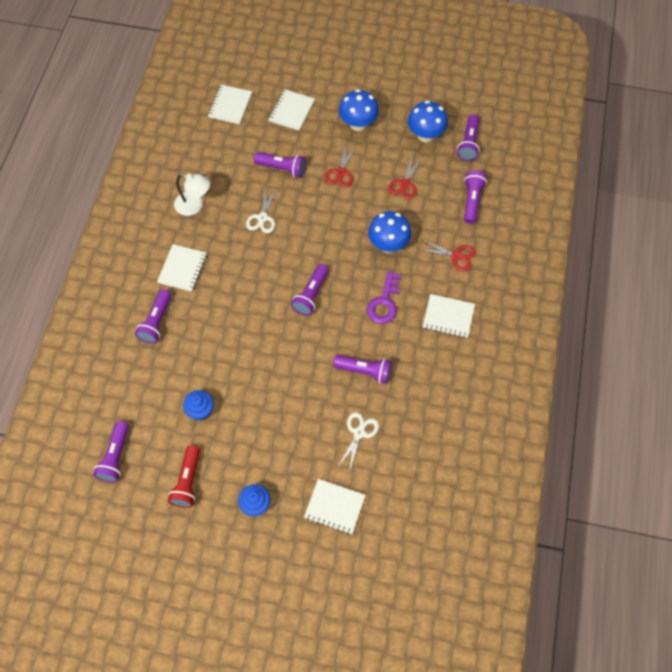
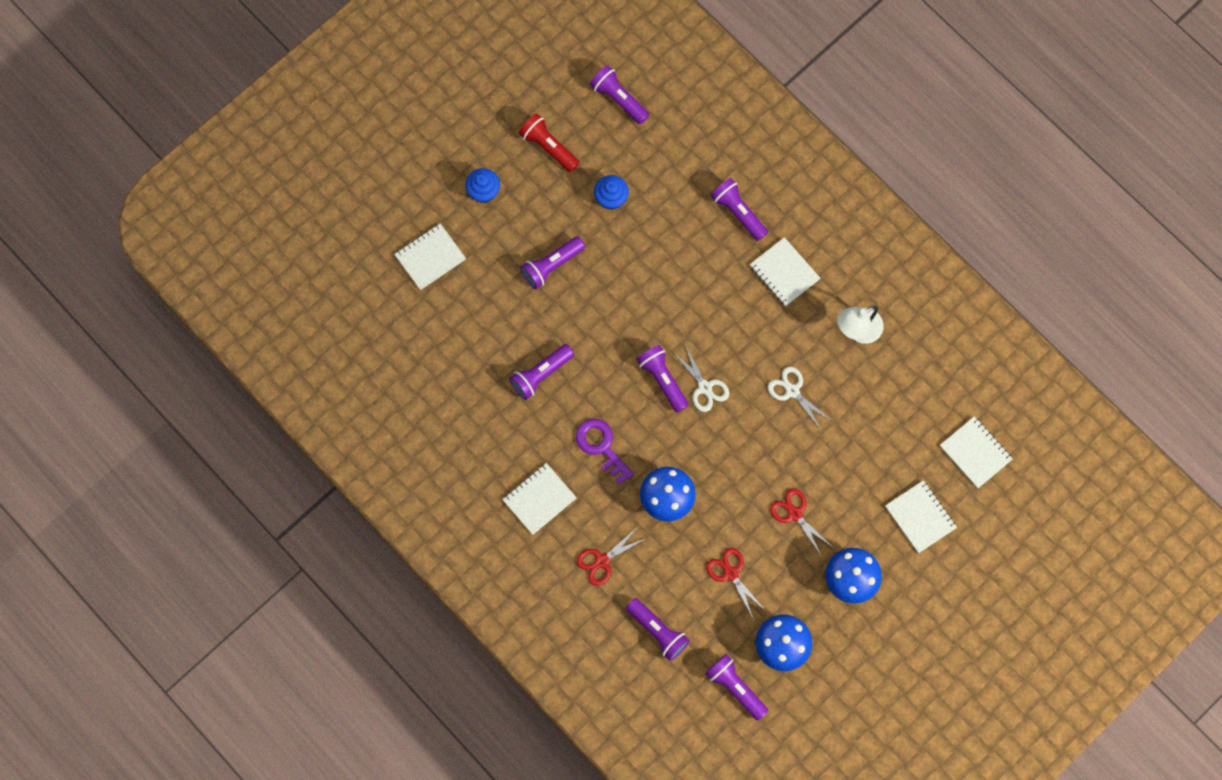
camera: 125 degrees right, 10 degrees up
purple flashlight [254,152,306,178] -> purple flashlight moved to [520,236,585,289]
white scissors [337,412,379,473] -> white scissors moved to [672,344,729,412]

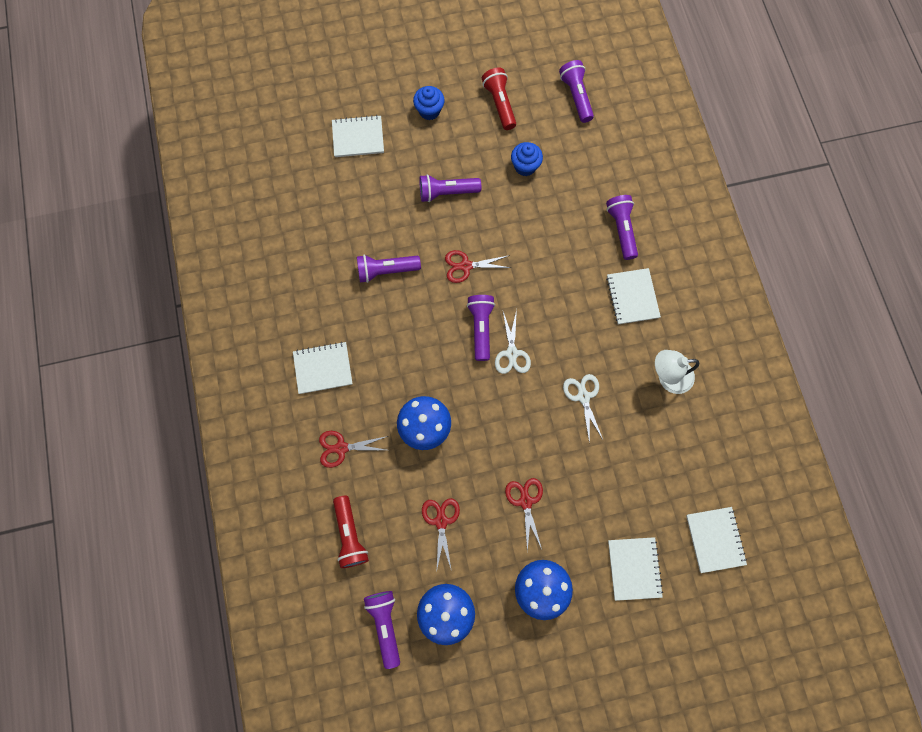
camera: 30 degrees right, 0 degrees up
purple key [576,418,634,485] -> none
purple flashlight [626,598,690,661] -> red flashlight [333,495,369,568]
none -> red scissors [445,250,511,283]

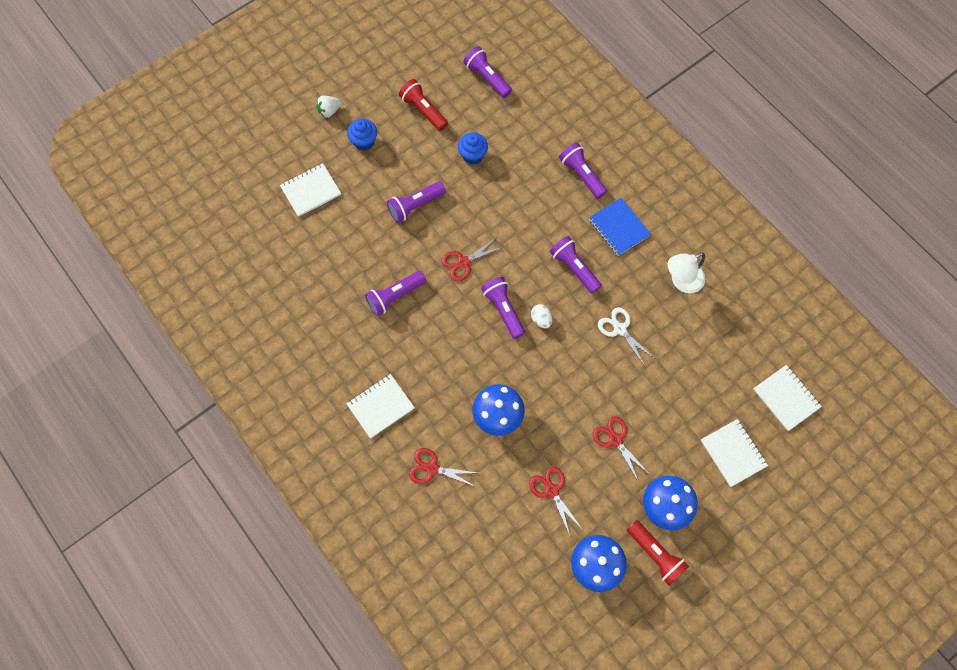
camera: 25 degrees left, 5 degrees down
red scissors [319,431,388,468] -> red scissors turned 45 degrees clockwise [409,448,477,487]
red flashlight [333,495,369,568] -> red flashlight moved to [627,520,689,585]
purple flashlight [364,591,400,669] -> purple flashlight moved to [550,236,602,293]
white scissors [495,309,531,374] -> white egg [531,304,552,328]
white notebook [606,268,661,324] -> blue notebook [589,198,651,256]
none -> white strawberry [316,96,341,118]

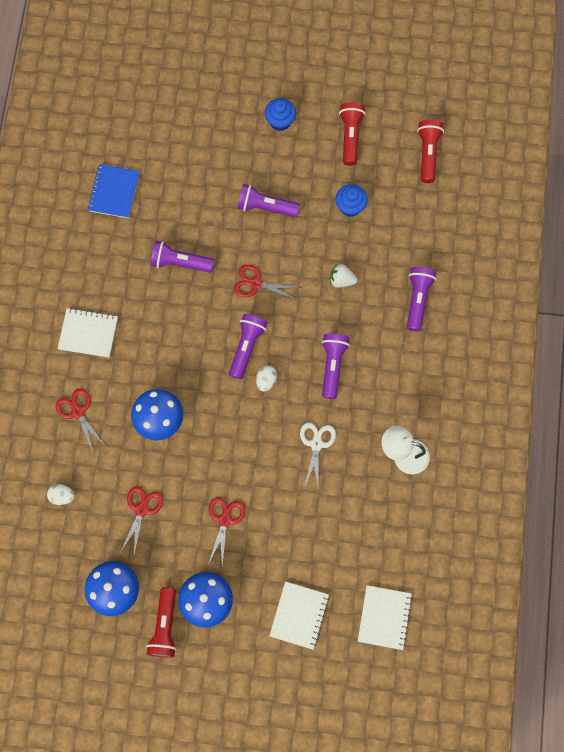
camera: 45 degrees right, 5 degrees up
white notebook [280,163,341,217] -> none
white strawberry [316,96,341,118] -> white strawberry moved to [330,264,357,288]
purple flashlight [463,46,512,98] -> red flashlight [417,120,444,183]
blue notebook [589,198,651,256] -> blue notebook moved to [88,164,140,218]
none -> white egg [47,484,75,505]

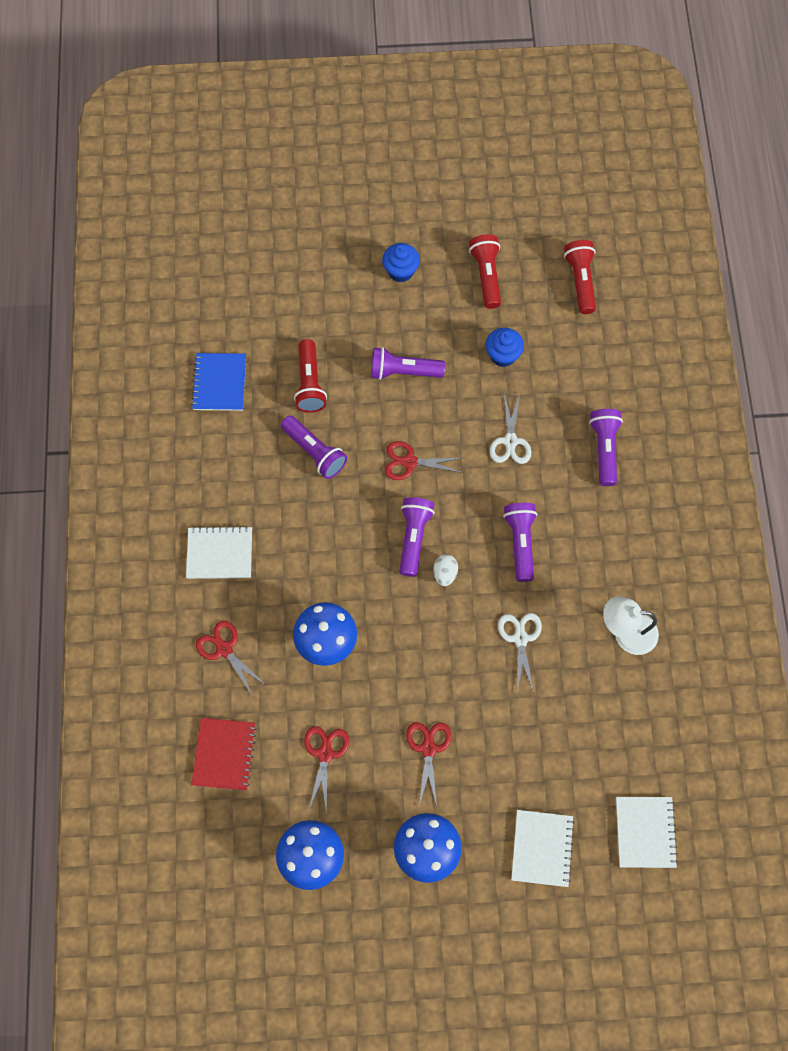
camera: 10 degrees left, 5 degrees down
white egg [47,484,75,505] -> red notebook [191,718,257,791]
red flashlight [146,587,176,658] -> red flashlight moved to [294,339,327,413]
purple flashlight [151,241,214,273] -> purple flashlight turned 135 degrees counterclockwise [281,416,347,479]
white strawberry [330,264,357,288] -> white scissors [490,394,531,464]

